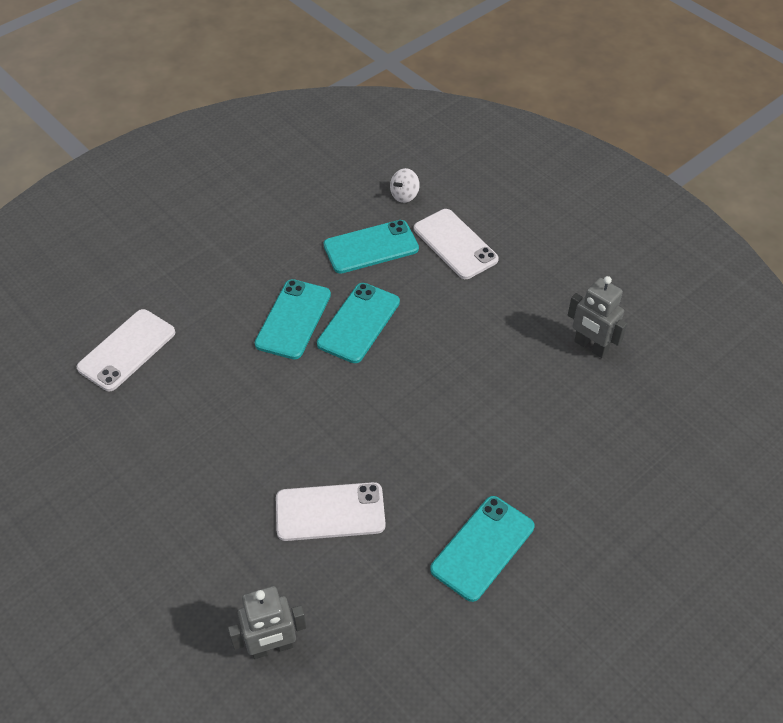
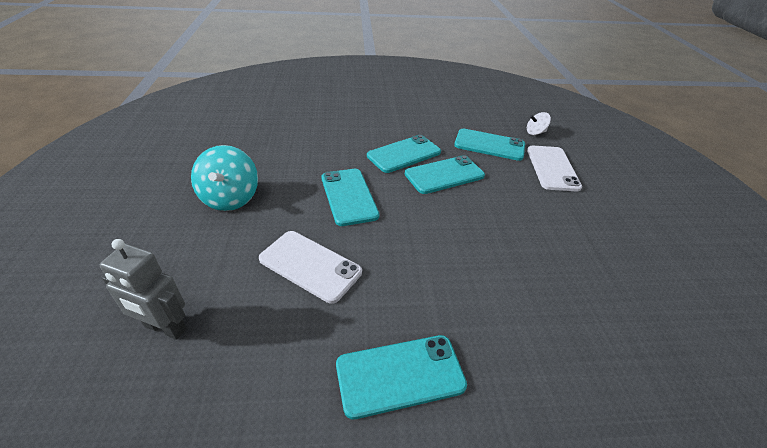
camera: 35 degrees right, 10 degrees down
white phone [77,309,175,391] -> none
grey robot [568,276,627,358] -> none
none -> turquoise spinning top [191,145,258,211]
none -> turquoise phone [321,169,379,226]

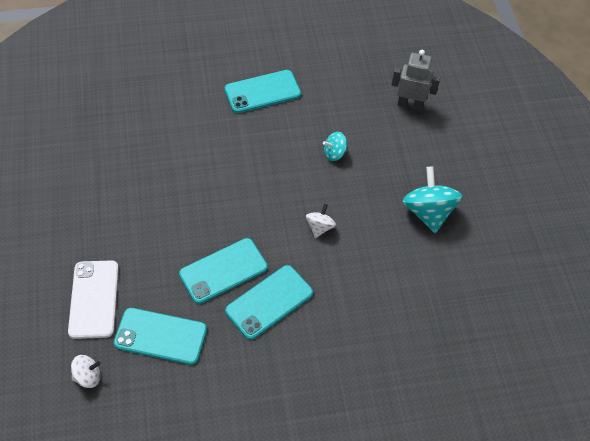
camera: 175 degrees right, 15 degrees up
white phone [259,231,362,304] -> turquoise spinning top [323,132,348,161]
turquoise phone [321,169,379,226] -> white spinning top [306,204,336,238]

